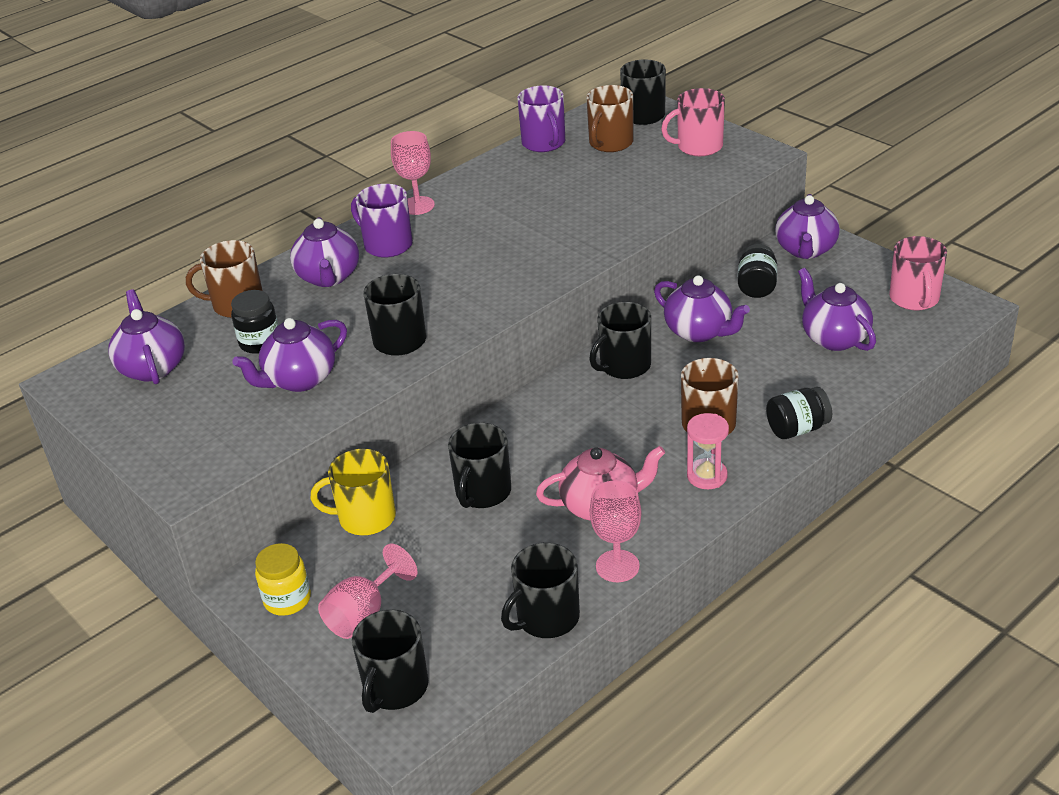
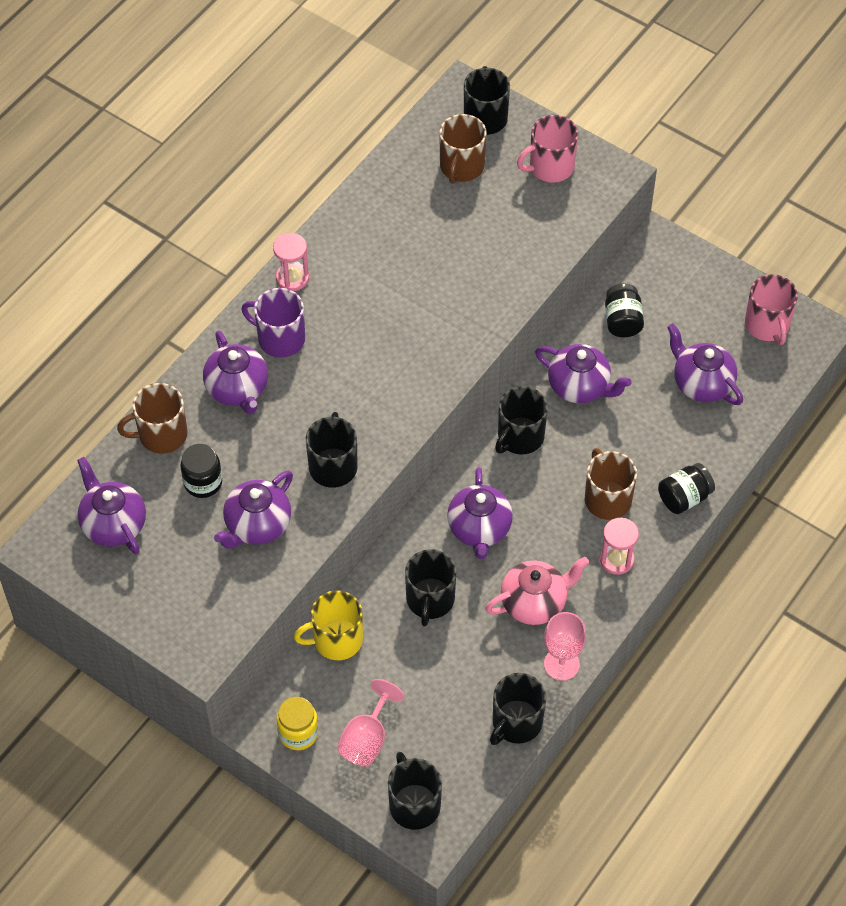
camera: 15 degrees left, 20 degrees up
black mug [352,610,428,713] -> black mug turned 150 degrees clockwise [388,752,442,830]
pink goblet [391,131,435,215] -> pink hourglass [273,233,309,291]
purple mug [517,85,565,152] -> none
purple teapot [775,194,840,259] -> purple teapot moved to [447,467,513,559]

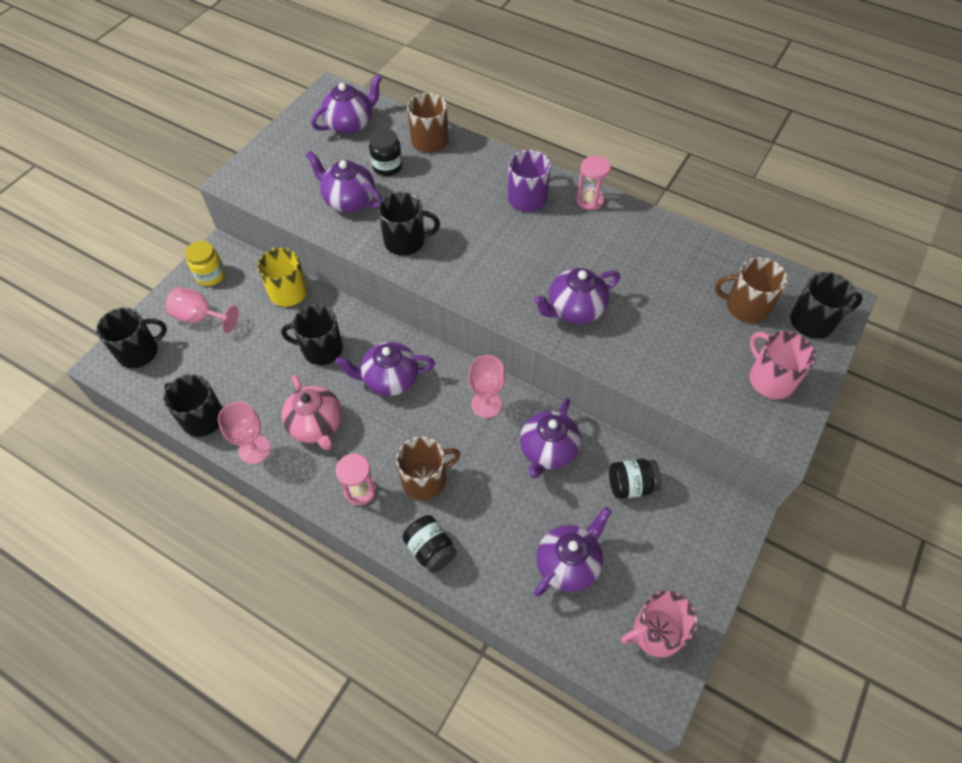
camera: 85 degrees right, 0 degrees up
purple teapot [203,330,268,414] -> purple teapot moved to [533,268,620,324]
black mug [495,386,548,454] -> pink goblet [468,355,505,418]

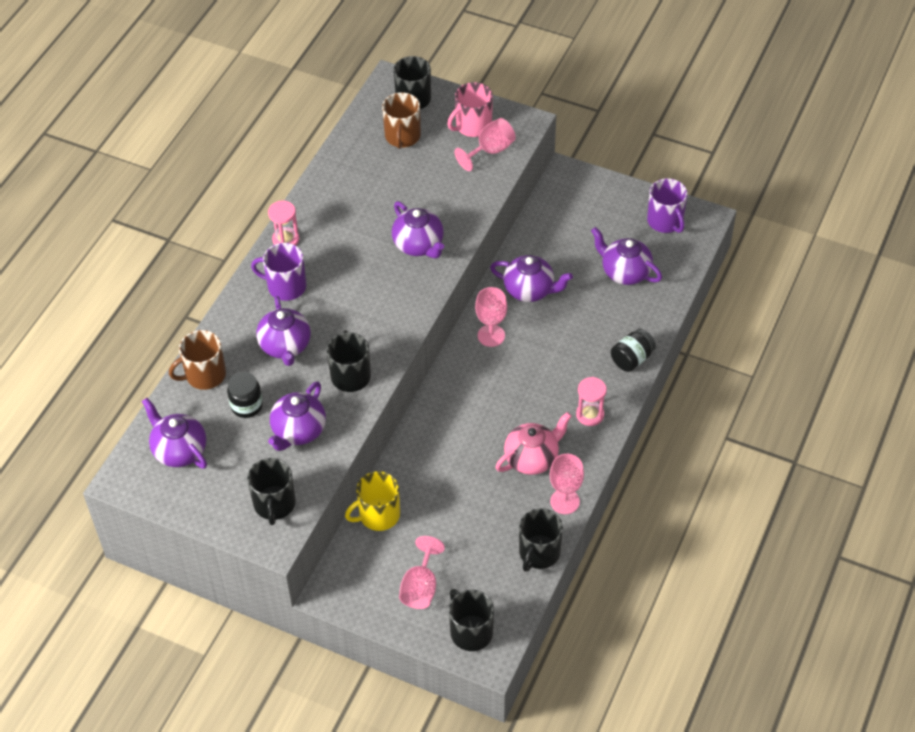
camera: 95 degrees left, 5 degrees down
yellow jar [185,241,225,286] -> none
black mug [281,305,343,365] -> black mug moved to [247,458,296,525]
purple teapot [335,342,435,396] -> purple teapot moved to [256,296,311,366]
brown mug [396,436,461,501] -> none
black jar [609,459,662,499] -> none
pink mug [621,591,698,658] -> purple mug [647,178,688,233]
none -> pink goblet [454,118,516,171]

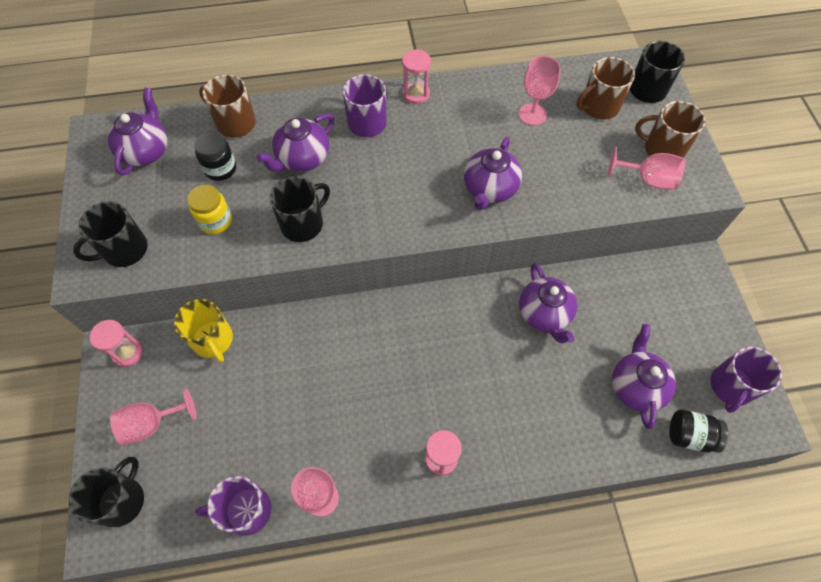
camera: 55 degrees right, 10 degrees up
purple teapot [268,381,326,451] -> yellow jar [187,185,232,234]
yellow mug [345,471,400,531] -> yellow mug turned 150 degrees counterclockwise [174,299,233,363]
pink mug [447,82,493,137] -> brown mug [635,101,706,158]
pink goblet [475,287,507,347] -> pink goblet moved to [519,56,561,125]
pink teapot [495,412,572,475] -> none
black mug [519,508,563,572] -> purple mug [195,476,272,536]
black jar [611,329,656,372] -> black jar moved to [669,410,728,453]
none -> pink hourglass [90,320,143,367]

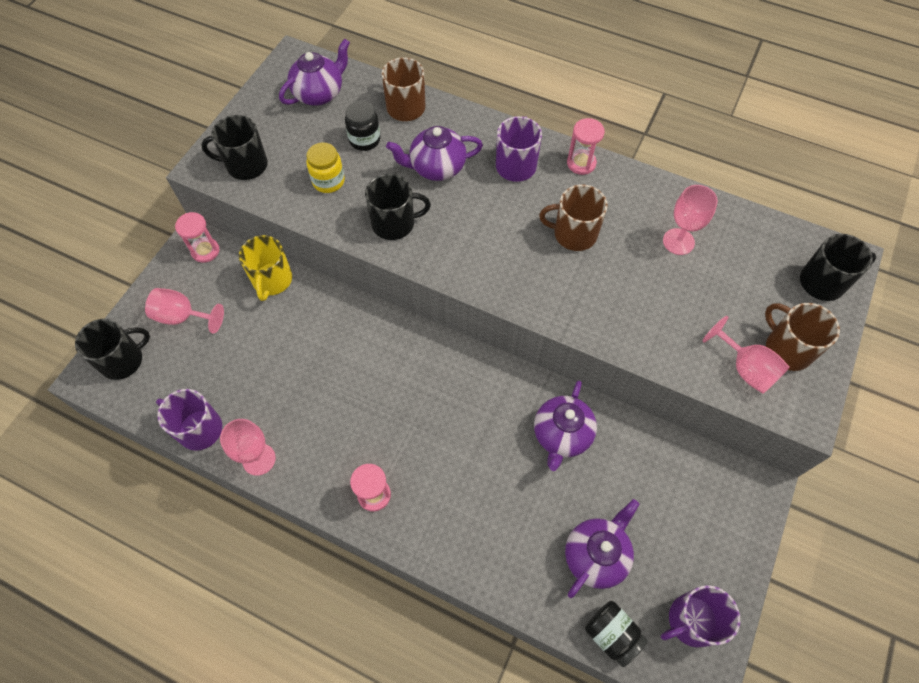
camera: 35 degrees right, 0 degrees up
purple teapot [464,137,522,210] -> none
brown mug [576,57,635,120] -> brown mug moved to [539,185,608,251]

